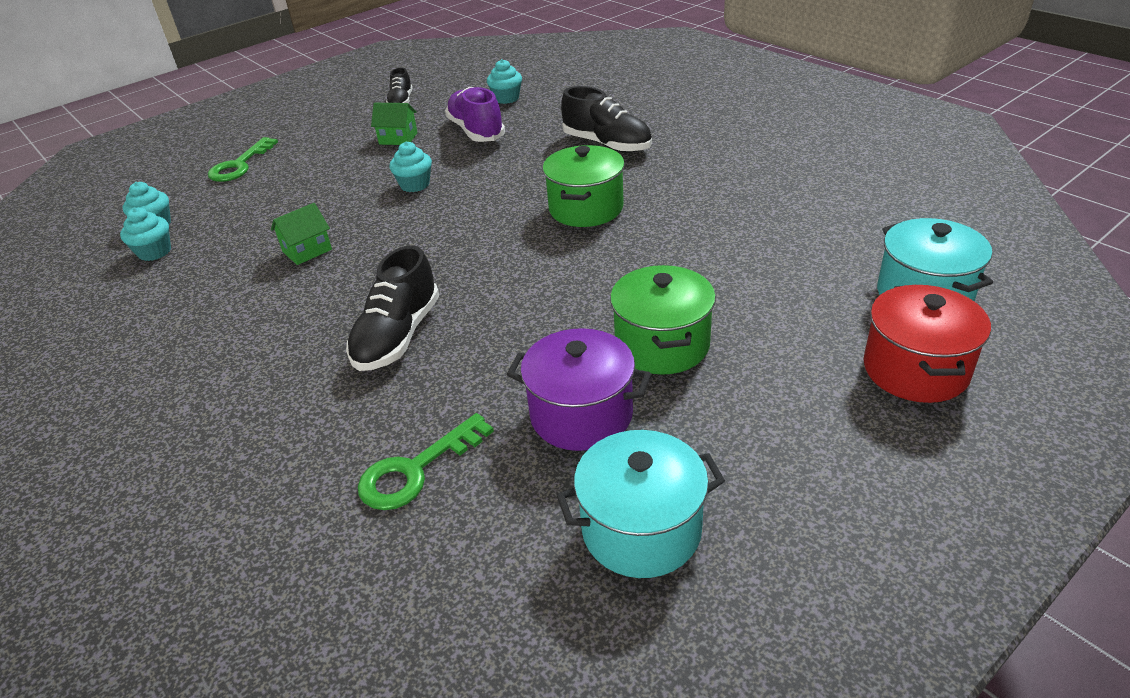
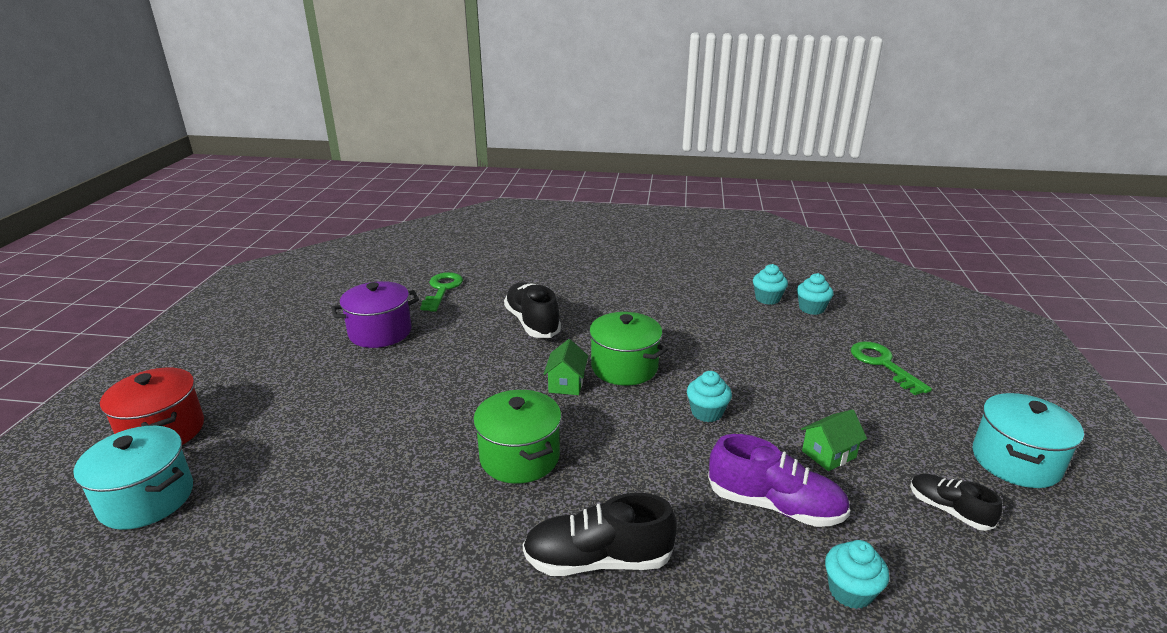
camera: 135 degrees right, 10 degrees down
green house [271,203,332,265] -> green house moved to [544,339,588,395]
turquoise pot [557,430,725,578] -> turquoise pot moved to [973,393,1084,488]
green pot [610,265,716,375] -> green pot moved to [586,312,668,386]

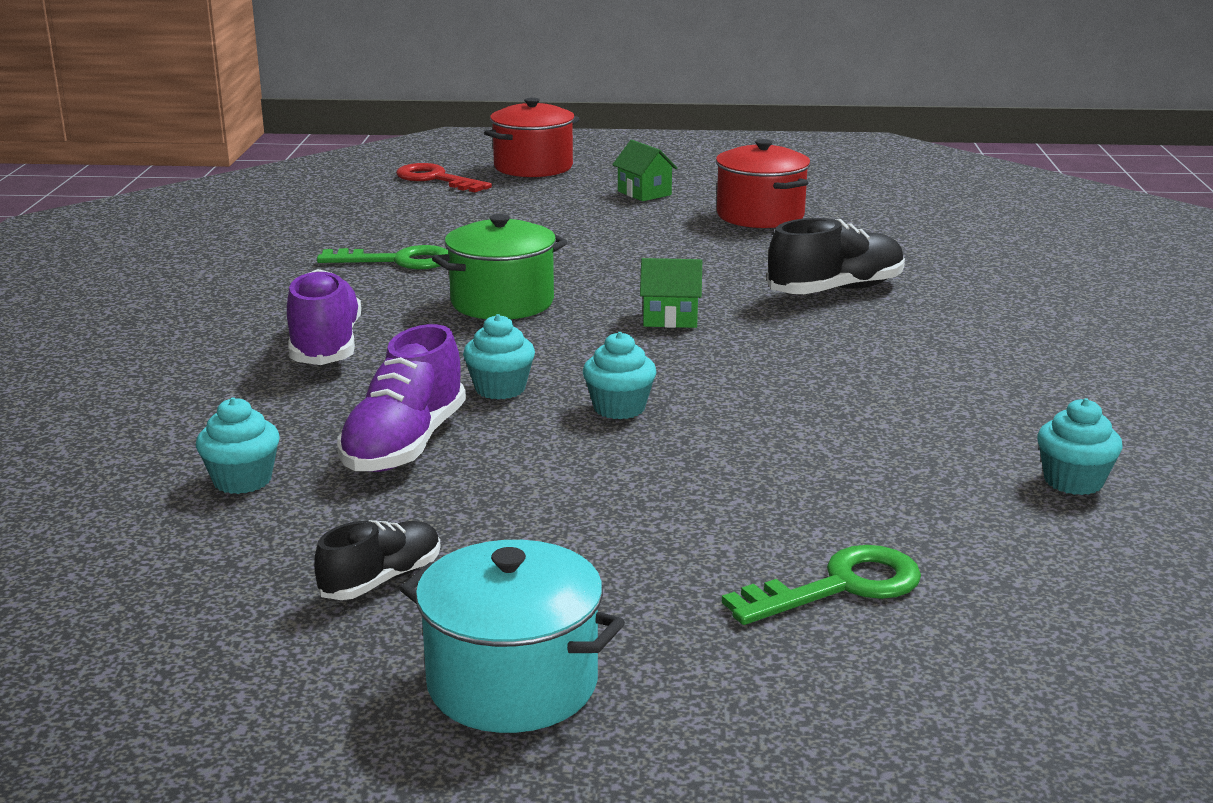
camera: 85 degrees right, 5 degrees down
turquoise pot [73,426,193,530] -> red key [396,163,492,192]
purple pot [331,281,419,348] -> red pot [716,139,810,228]
green key [420,272,463,312] -> green key moved to [317,245,449,269]
black shoe [522,493,677,576] -> purple shoe [287,269,361,365]
green pot [586,312,668,386] -> none
turquoise cupcake [797,273,834,315] -> turquoise cupcake moved to [463,314,535,399]
green house [801,409,867,471] -> green house moved to [612,140,678,201]

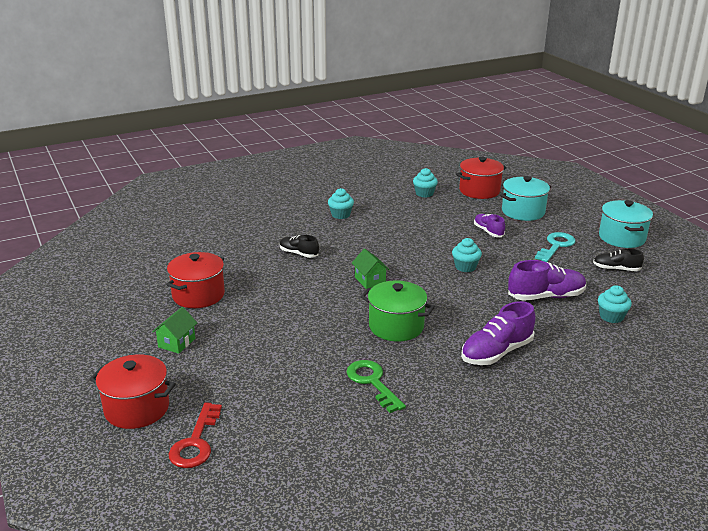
camera: 120 degrees left, 5 degrees up
turquoise cupcake [463,314,535,399] -> turquoise cupcake moved to [328,188,354,219]
green key [722,545,921,625] -> turquoise pot [500,176,551,221]
black shoe [767,218,905,294] -> black shoe [280,235,319,258], size x0.60
none -> red pot [456,157,507,199]
none -> purple shoe [474,214,505,237]
none -> turquoise key [535,232,575,262]

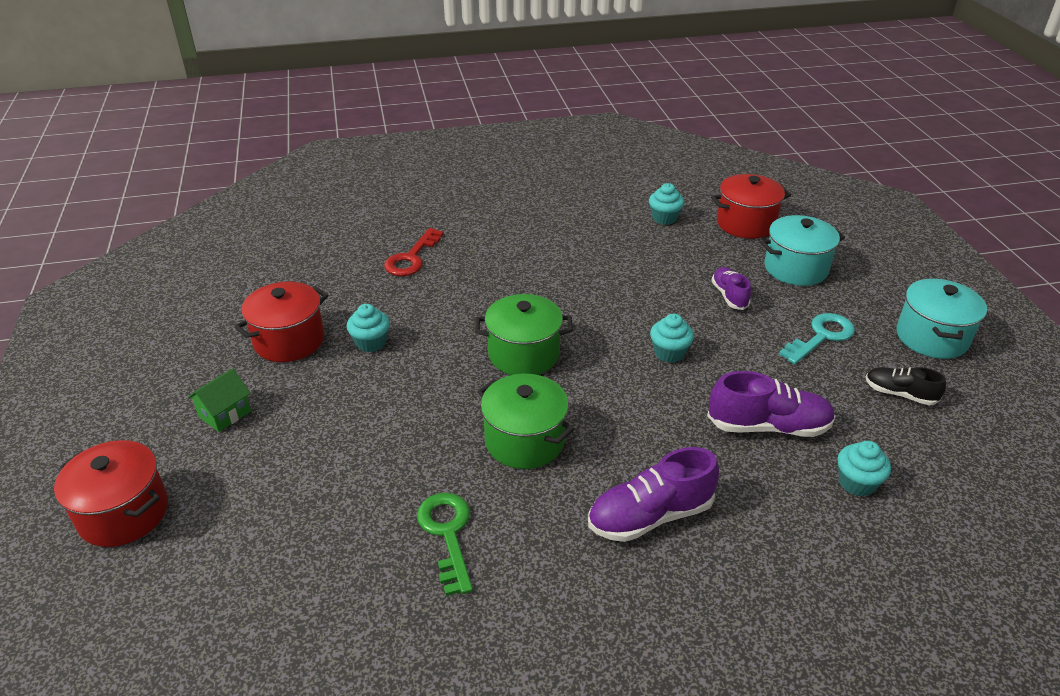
camera: 15 degrees right, 10 degrees up
red key [169,402,222,468] -> red key moved to [384,228,444,276]
black shoe [280,235,319,258] -> none
turquoise cupcake [328,188,354,219] -> turquoise cupcake moved to [347,304,390,352]
green house [352,248,390,289] -> green pot [475,294,573,375]

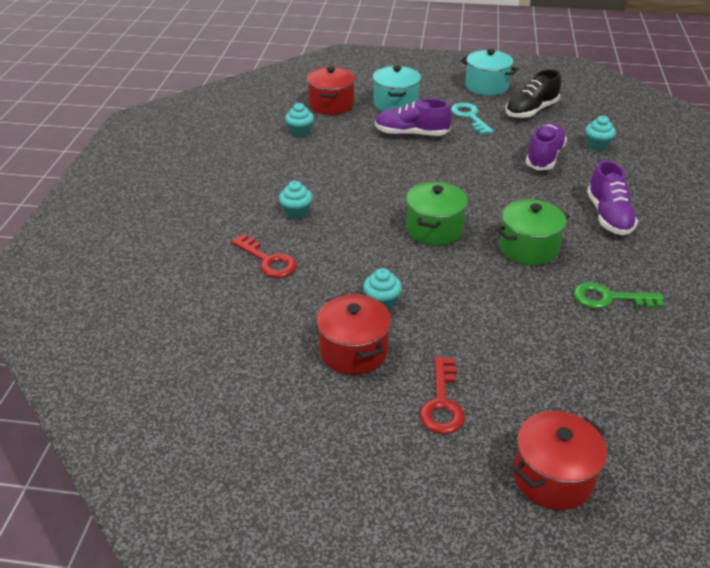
camera: 70 degrees left, 0 degrees up
green house [187,368,251,432] -> red key [420,357,465,434]
turquoise cupcake [650,314,694,363] -> turquoise cupcake moved to [279,181,312,219]
purple shoe [711,267,751,310] -> purple shoe [375,99,452,136], size x1.65
black shoe [866,367,946,405] -> black shoe [506,69,561,118], size x1.65

